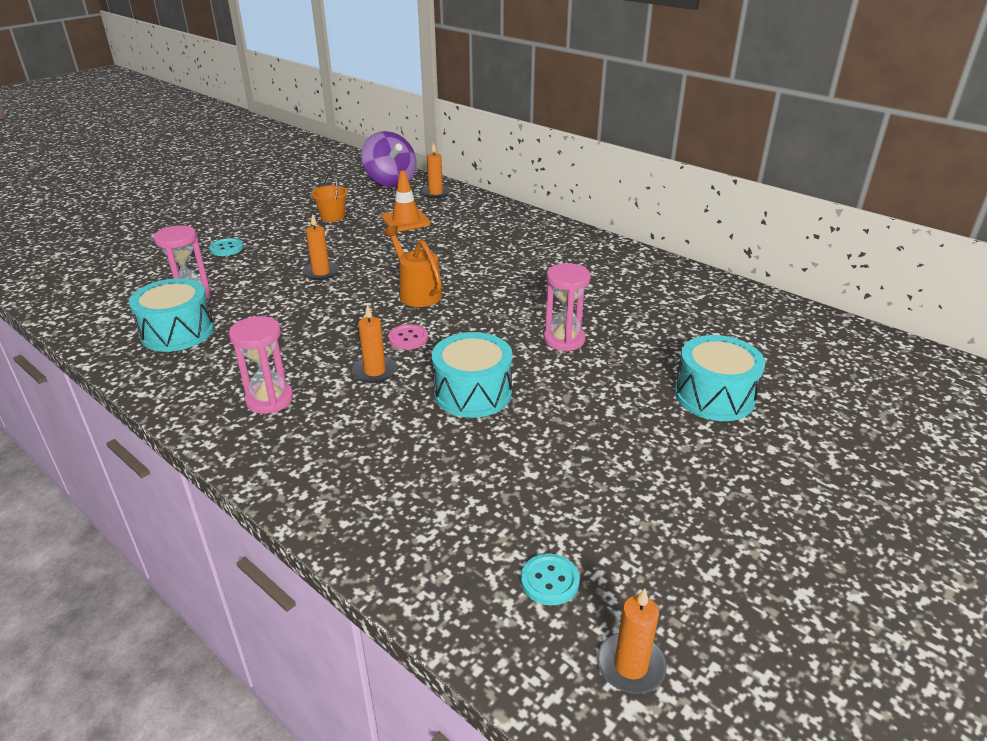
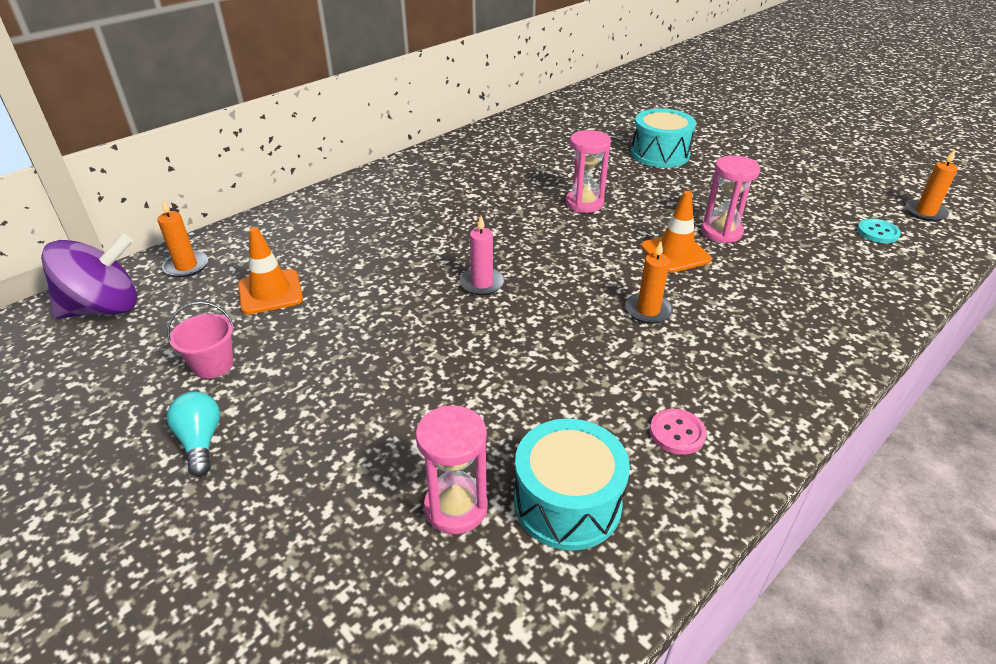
camera: 85 degrees left, 5 degrees up
turquoise button [209,238,244,256] -> none
pink hourglass [229,316,293,414] -> pink hourglass moved to [701,155,760,244]
orange candle [302,214,339,280] -> none
orange bucket [311,173,348,222] -> pink bucket [167,301,234,379]
orange watering can [383,226,442,307] -> pink candle [460,216,505,295]
pink button [388,324,428,350] -> pink button moved to [650,409,707,455]
turquoise drum [432,332,513,418] -> orange traffic cone [641,191,712,273]
none -> turquoise light bulb [167,391,220,476]

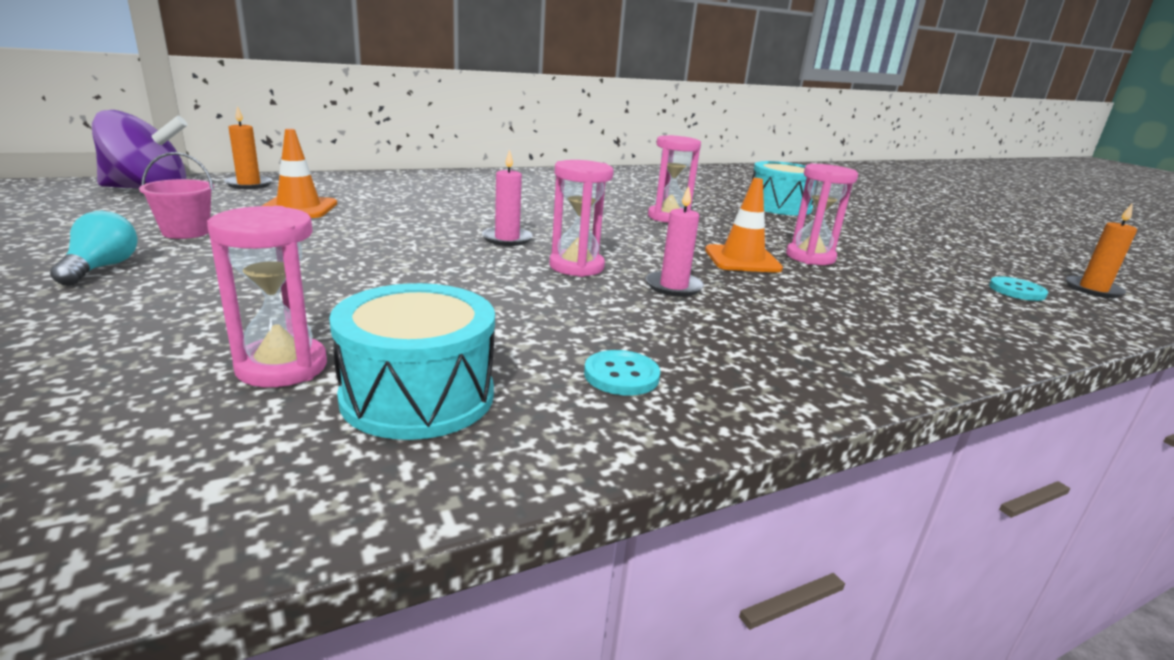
camera: 15 degrees right, 15 degrees down
orange candle [625,241,673,324] -> pink candle [646,186,704,297]
pink button [650,409,707,455] -> turquoise button [584,350,660,396]
none -> pink hourglass [549,160,614,277]

